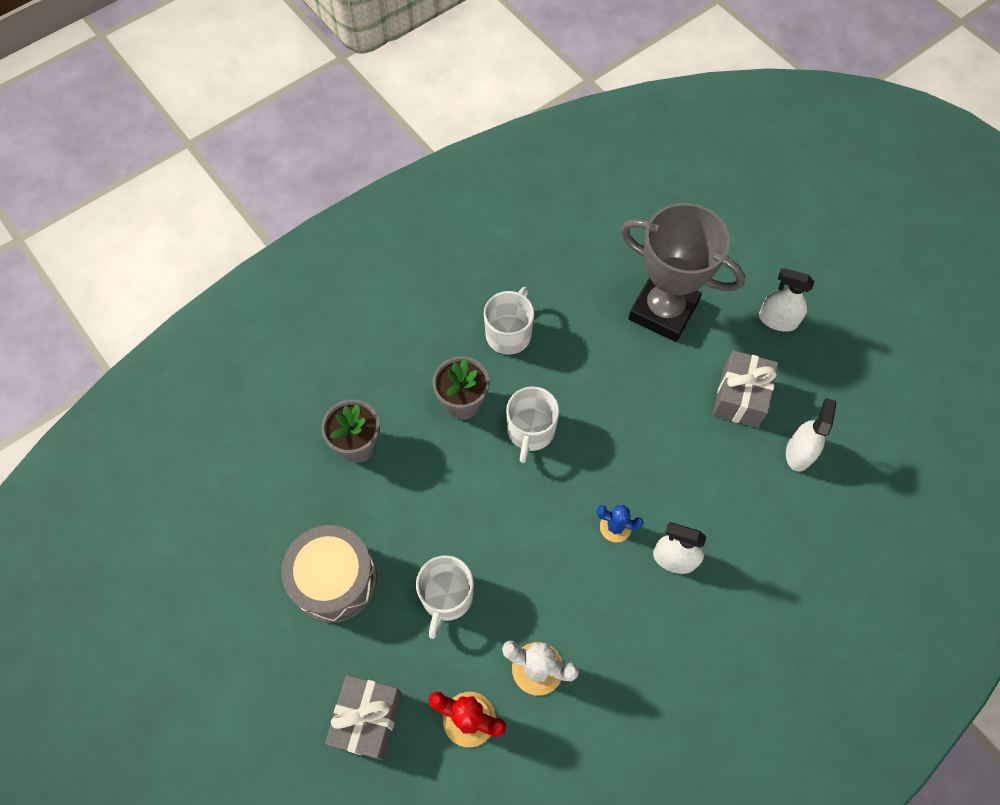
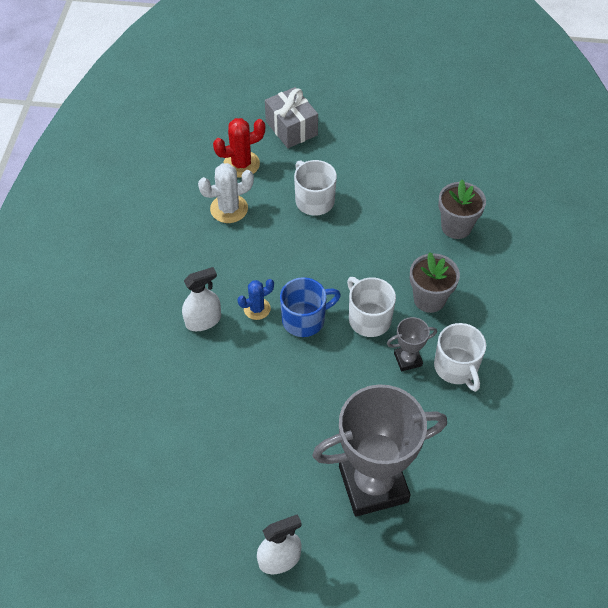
camera: 135 degrees right, 10 degrees down
grey drum [281,525,377,623] -> none
grey gift [713,350,778,428] -> none
white spray bottle [786,398,836,472] -> none
none -> blue mug [280,277,341,337]
none -> grey trophy [387,317,437,371]

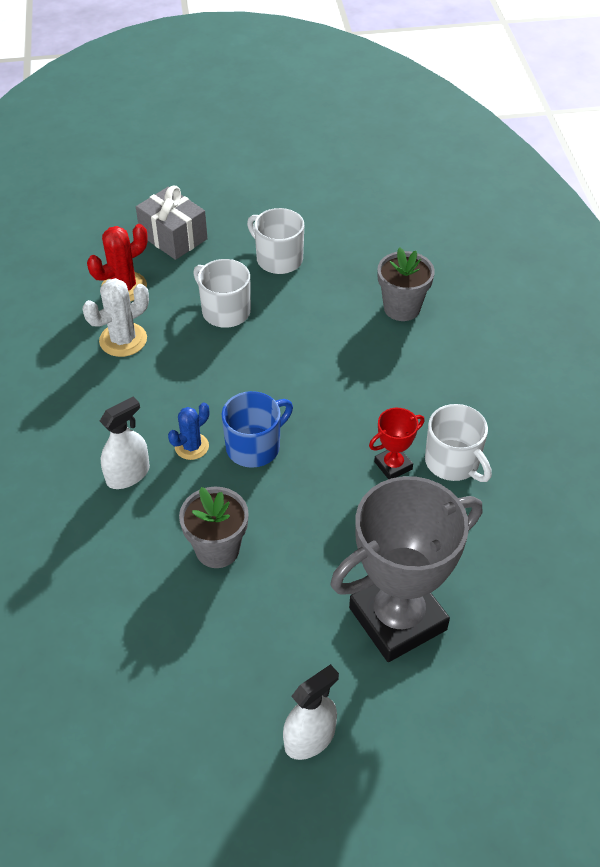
camera: 15 degrees left, 5 degrees down
white mug [347,277,396,337] -> white mug moved to [247,208,304,274]
grey trophy [387,317,437,371] -> red trophy [369,408,425,479]
grey flower pot [410,252,460,313] -> grey flower pot moved to [179,487,249,568]

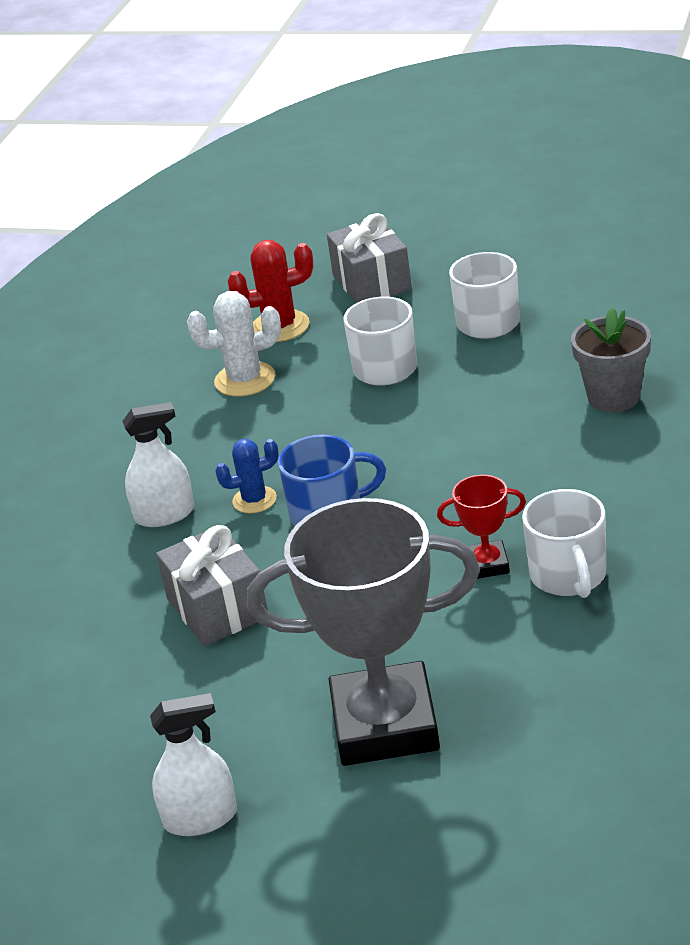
camera: 30 degrees right, 15 degrees down
grey flower pot [179,487,249,568] -> grey gift [156,525,268,646]

